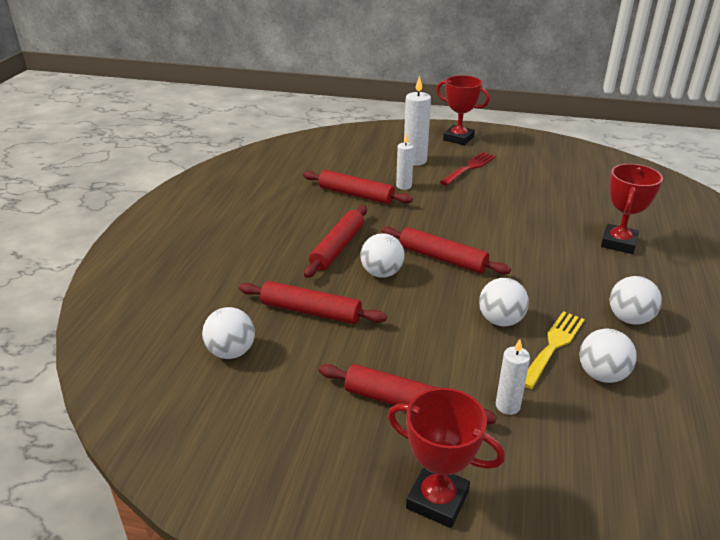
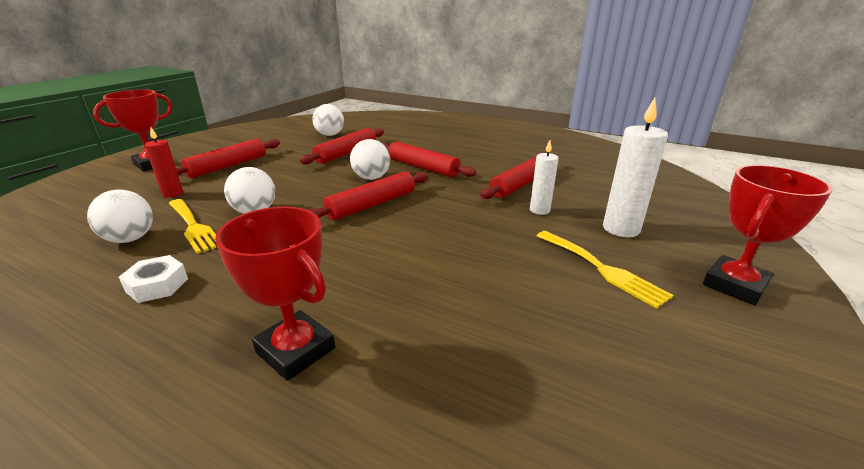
camera: 105 degrees right, 5 degrees down
red fork [440,152,496,185] -> yellow fork [537,231,674,309]
white candle [496,339,530,415] -> red candle [145,127,183,198]
white ball [610,276,662,325] -> white nut [119,255,188,303]

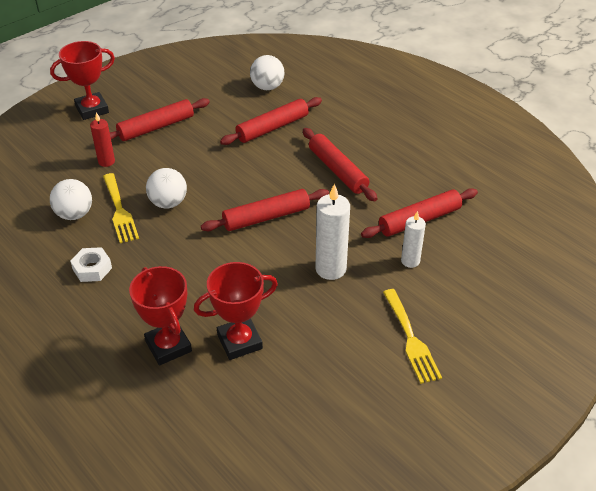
camera: 20 degrees right, 15 degrees up
white ball [350,139,390,180] -> none
white candle [603,98,668,237] -> white candle moved to [315,184,350,280]
red trophy [703,165,832,305] -> red trophy moved to [194,262,278,360]

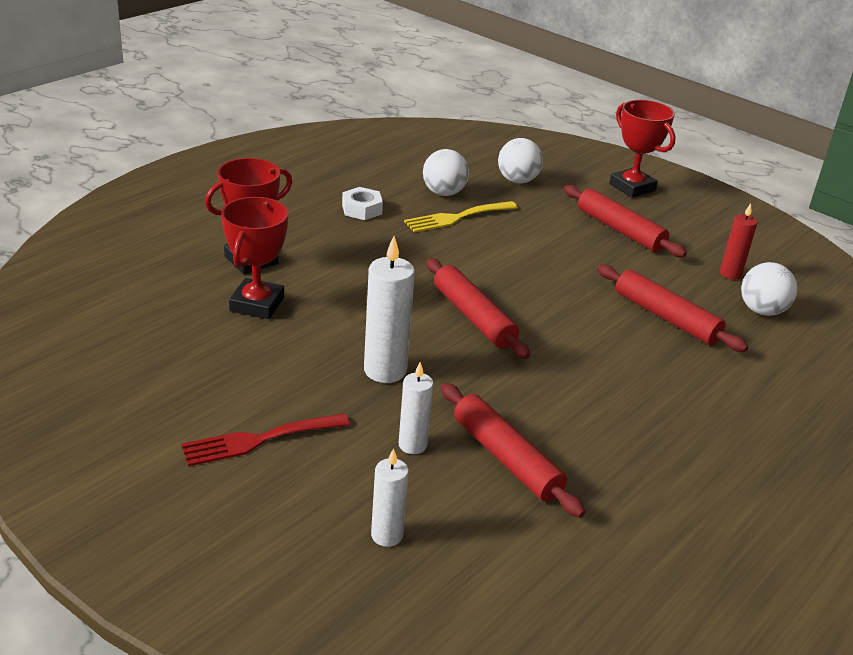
camera: 80 degrees right, 10 degrees down
red candle [90,112,115,167] -> red candle moved to [720,203,757,280]
white ball [146,168,187,208] -> white ball moved to [498,138,543,183]
red trophy [194,262,278,360] -> red trophy turned 45 degrees clockwise [221,197,288,319]
red rolling pin [303,128,377,202] -> none
yellow fork [383,289,442,384] -> red fork [181,413,350,466]
none -> white candle [371,448,409,547]

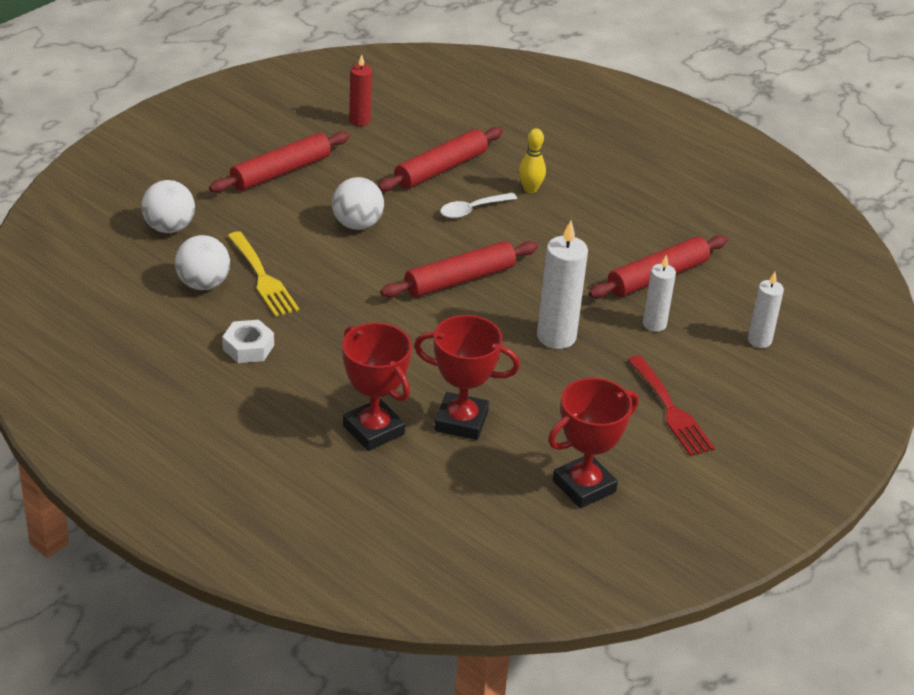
camera: 90 degrees left, 5 degrees up
red trophy [609,100,676,198] -> red trophy moved to [548,378,639,508]
white ball [741,262,797,316] -> white ball moved to [332,177,384,230]
none -> white spoon [440,193,517,218]
none -> yellow bowling pin [519,128,546,193]

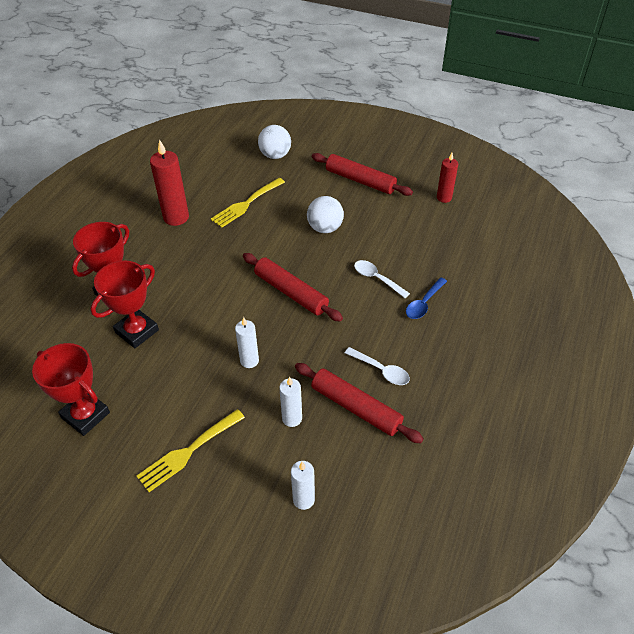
camera: 75 degrees right, 10 degrees up
white ball [175,235,230,290] -> none
white nut [222,320,274,363] -> red candle [150,139,189,226]
red rolling pin [378,127,503,192] -> none
red trophy [414,315,520,440] -> red trophy turned 45 degrees clockwise [91,260,159,348]
yellow bowling pin [519,128,546,193] -> blue spoon [406,277,447,319]
white candle [537,221,588,349] -> white candle [235,317,259,368], size x0.61
red fork [627,355,715,456] -> yellow fork [137,409,245,492]
none -> white spoon [345,347,410,385]

